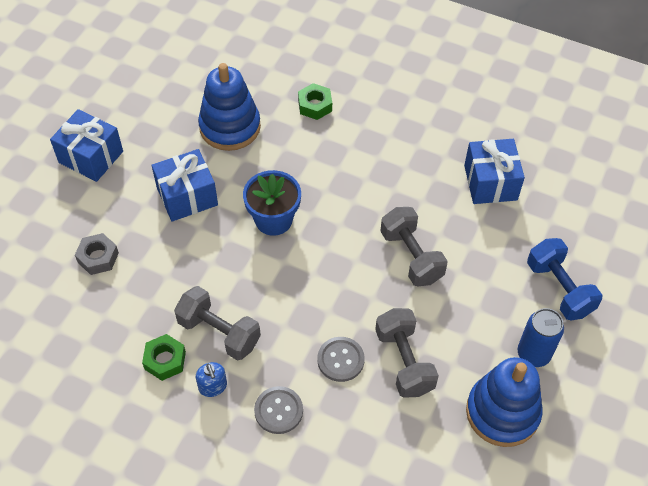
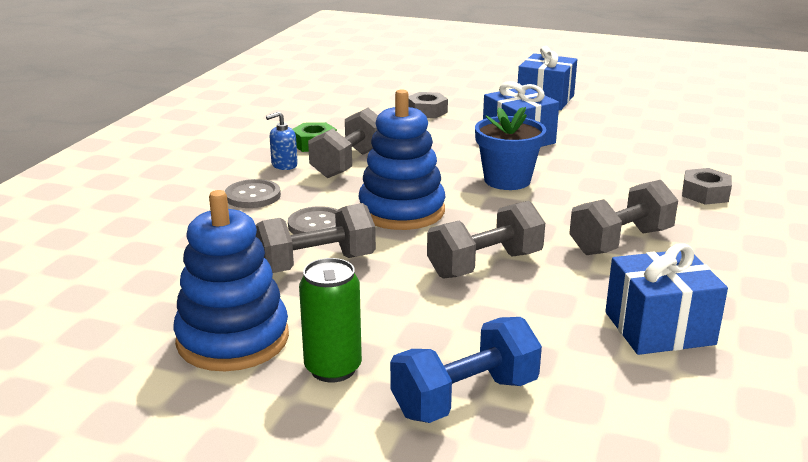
camera: 85 degrees right, 30 degrees down
blue stacking toy [198,63,261,151] -> blue stacking toy moved to [359,89,445,230]
green nut [298,83,332,120] -> grey nut [682,168,732,205]
blue can [518,308,564,367] -> green can [299,258,362,383]
none -> grey dumbbell [569,180,678,255]

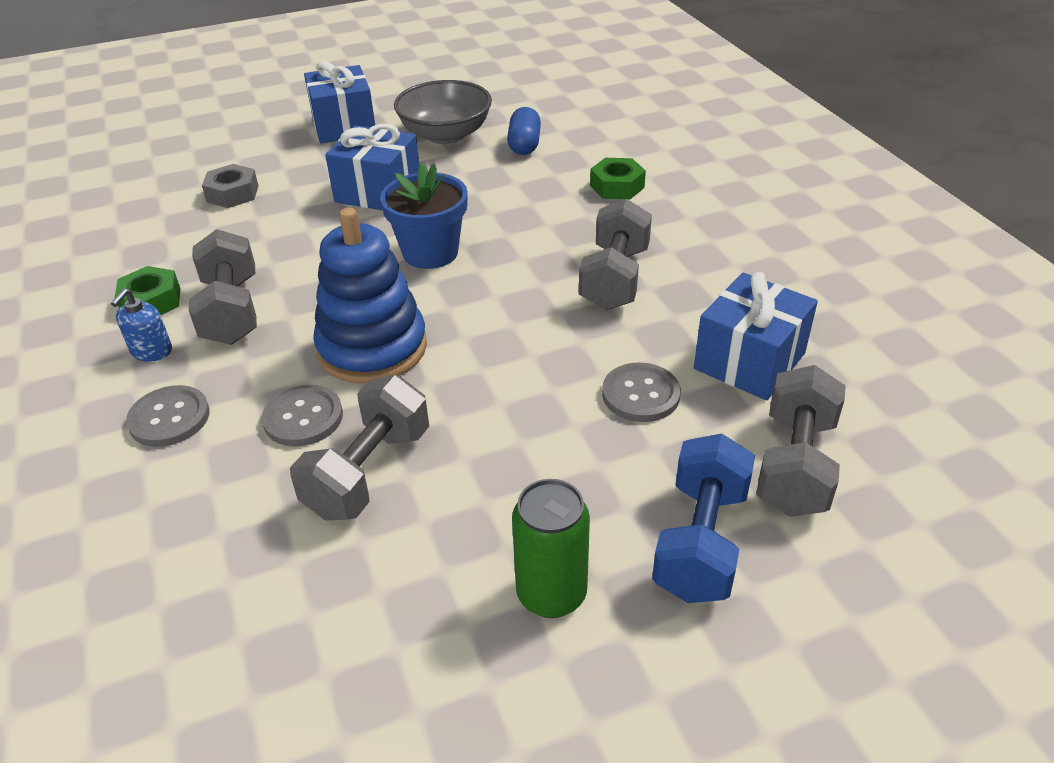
camera: 40 degrees left, 15 degrees up
blue stacking toy [174,190,289,371] -> none
grey dumbbell [427,201,545,279] -> grey dumbbell moved to [756,365,846,517]
grey nut [682,168,732,205] -> green nut [590,158,646,200]
none -> grey bowl [394,80,492,144]
none -> blue capsule [507,107,541,155]
none -> grey button [602,363,681,422]

